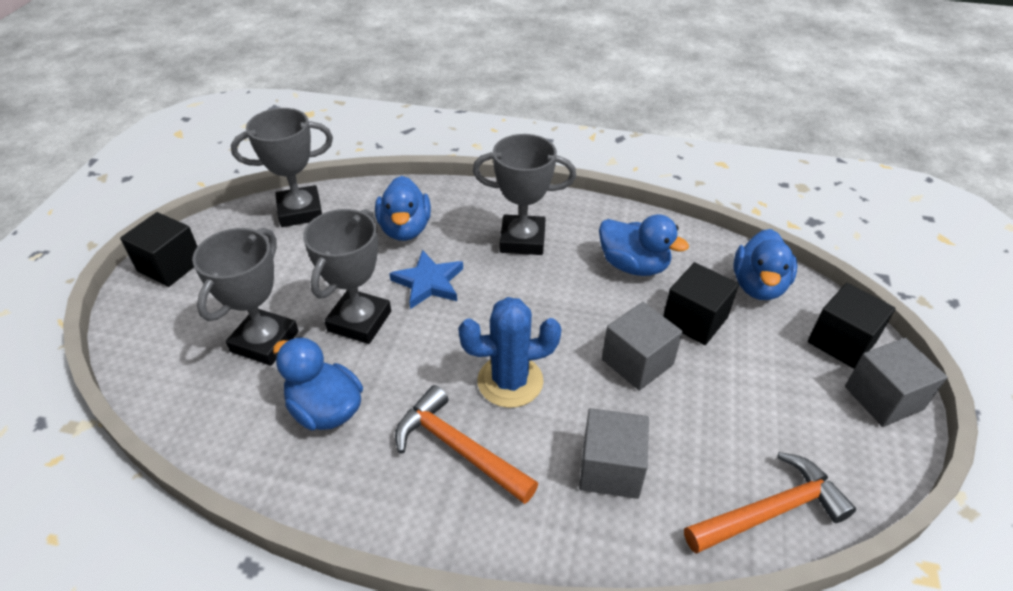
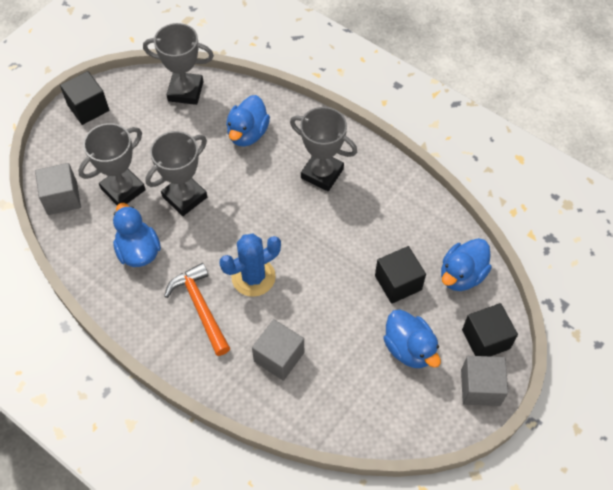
camera: 25 degrees right, 15 degrees up
blue star [389,250,463,309] -> none
blue cactus [458,297,561,408] -> blue cactus turned 45 degrees counterclockwise [219,234,281,297]
blue duck [599,214,689,276] -> blue duck moved to [383,310,441,368]
grey cube [602,302,683,390] -> grey cube moved to [35,163,81,215]
orange hammer [684,452,856,554] -> none

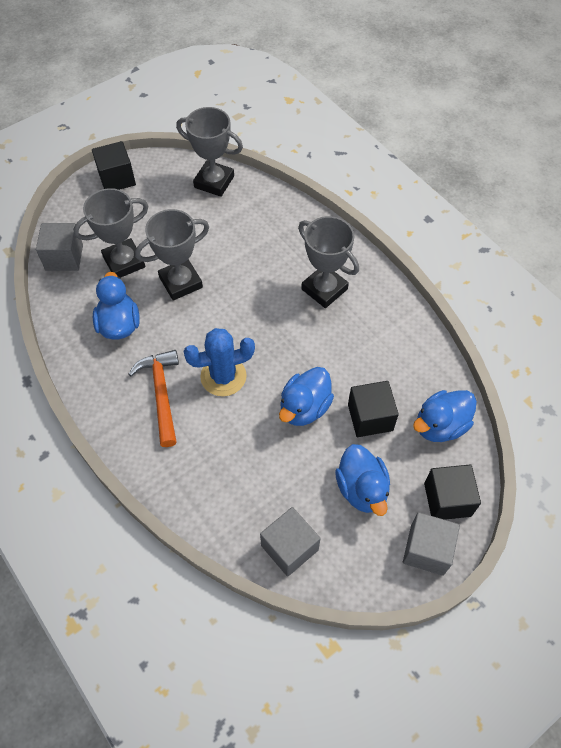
camera: 15 degrees right, 0 degrees up
blue duck [226,95,270,147] -> blue duck moved to [279,367,334,426]
grey cube [252,319,304,381] -> grey cube moved to [260,507,321,577]

